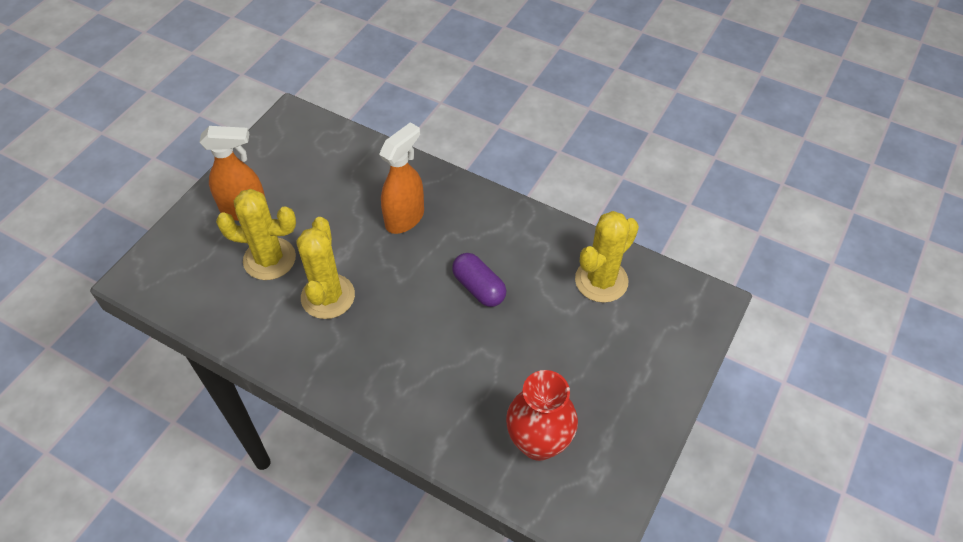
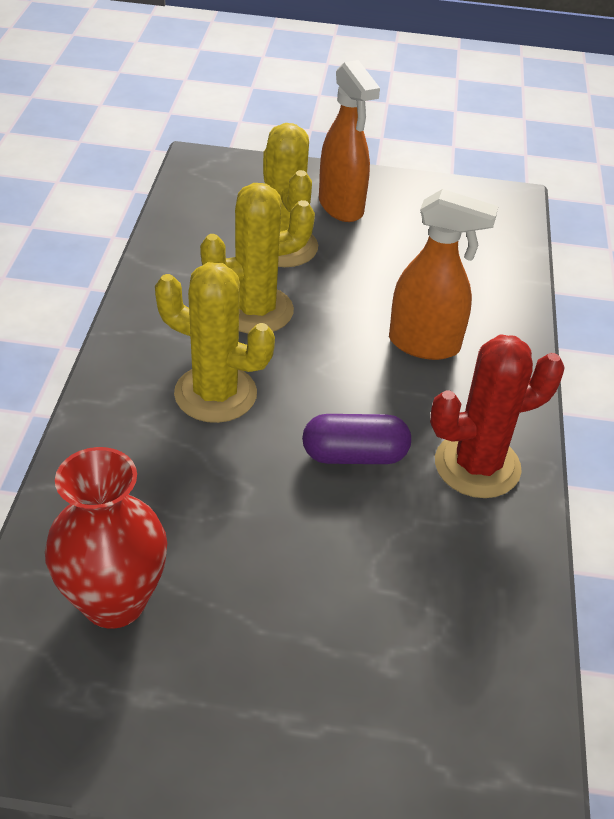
camera: 65 degrees right, 10 degrees down
purple capsule [452,253,506,307] -> purple capsule turned 60 degrees clockwise [302,414,411,464]
yellow cactus [575,211,639,303] -> yellow cactus moved to [155,262,275,423]
none -> red cactus [430,334,565,498]

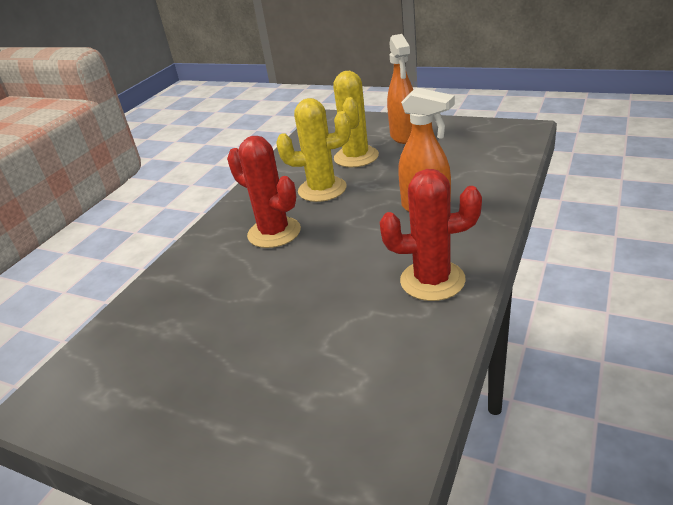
camera: 25 degrees right, 10 degrees down
red vase [45,447,167,629] -> none
yellow cactus [155,262,275,423] -> red cactus [227,136,301,248]
purple capsule [302,414,411,464] -> none

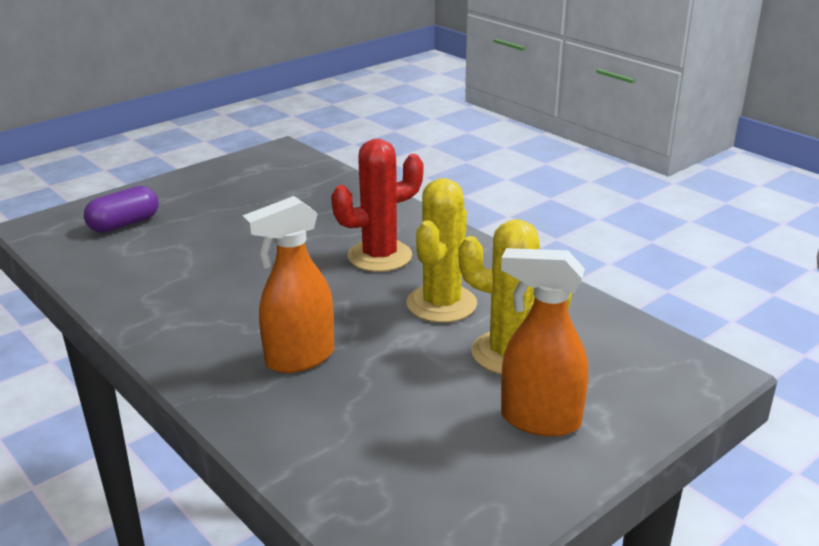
camera: 110 degrees right, 5 degrees down
red cactus [380,169,482,301] -> none
none -> purple capsule [84,186,158,233]

